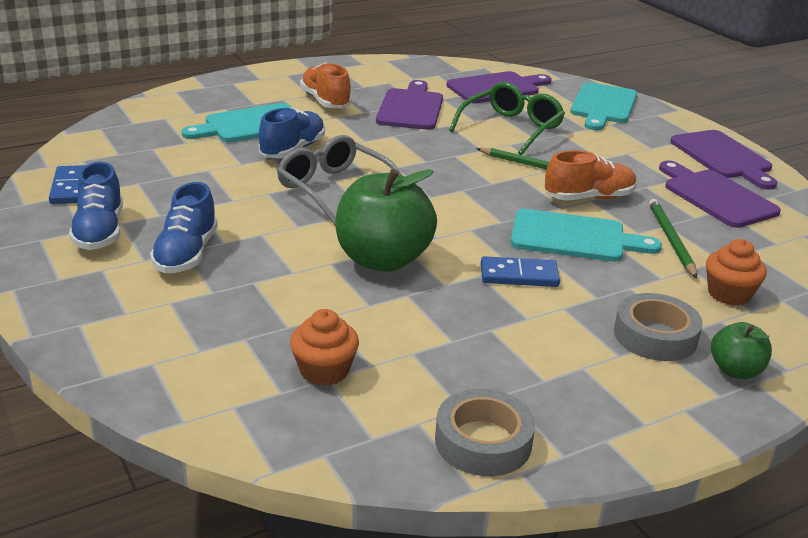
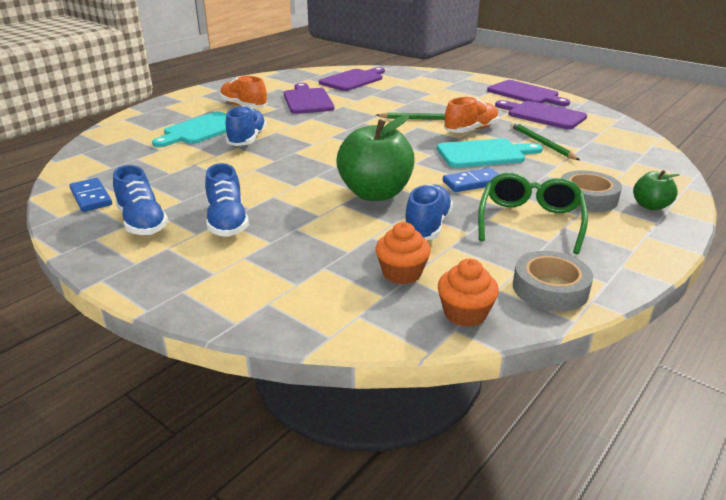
camera: 20 degrees left, 0 degrees up
grey glasses [277,135,402,225] -> none
green glasses [449,82,565,155] -> green glasses moved to [478,173,588,254]
turquoise cutting board [570,82,637,130] -> none
orange cupcake [706,239,767,305] -> orange cupcake moved to [438,259,499,327]
none -> blue shoe [406,184,453,240]

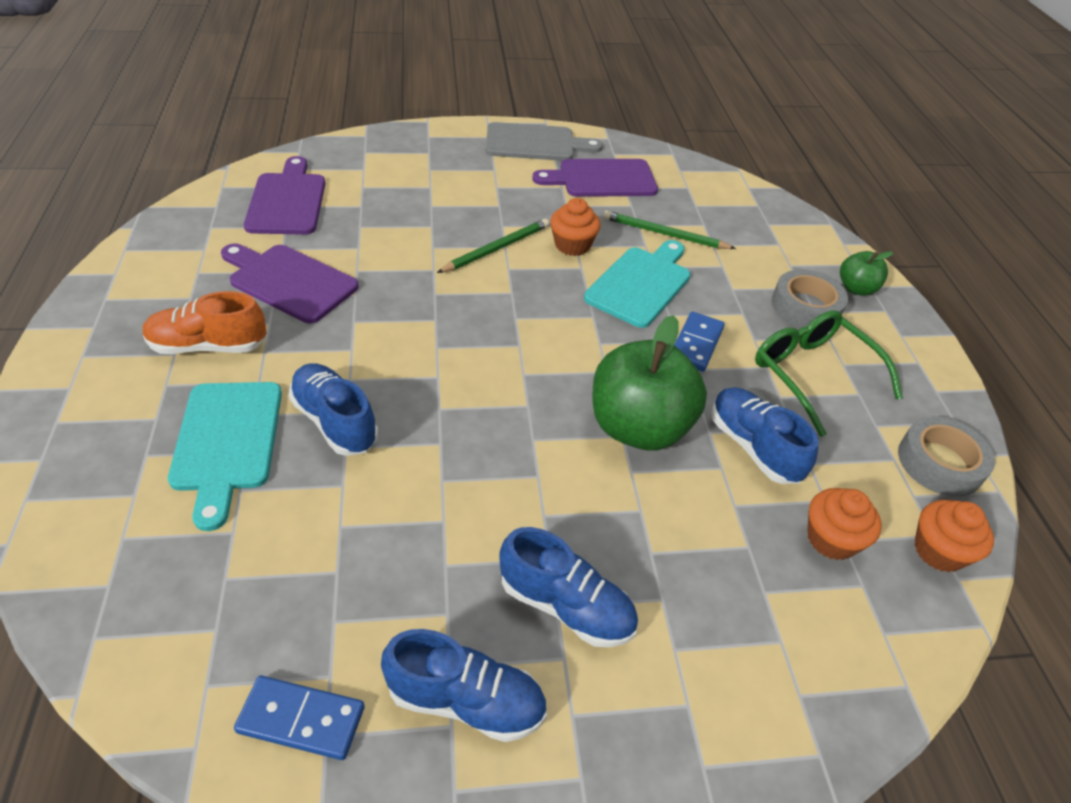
camera: 50 degrees left, 15 degrees up
orange shoe [444,97,499,133] -> orange cupcake [550,198,601,256]
purple cutting board [487,80,570,106] -> grey cutting board [486,122,603,161]

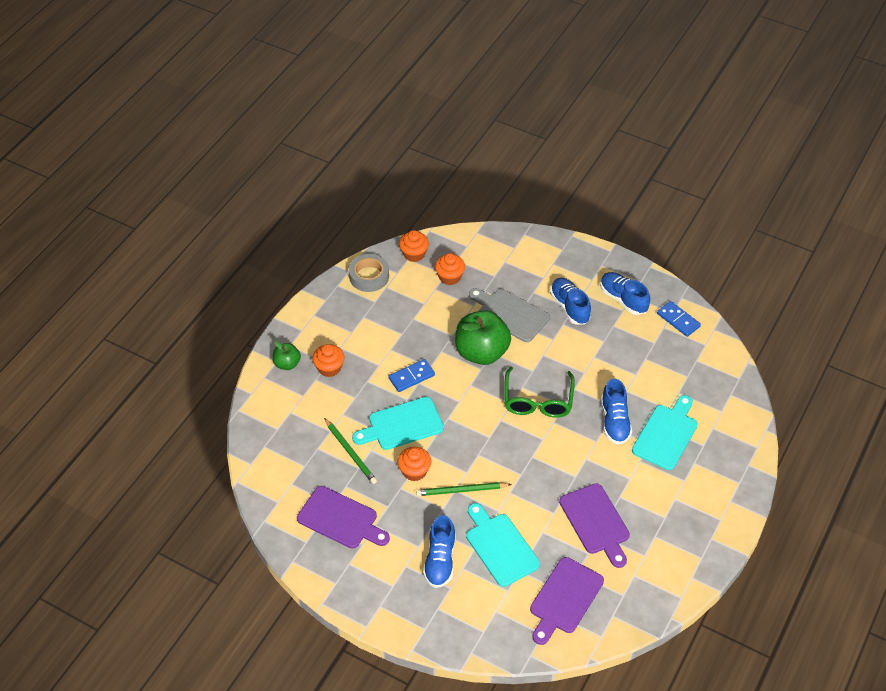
camera: 140 degrees left, 5 degrees up
orange shoe [143,291,267,354] -> none
grey cutting board [486,122,603,161] -> grey cutting board moved to [469,288,550,342]
blue shoe [711,387,819,484] -> blue shoe moved to [423,515,456,588]
green glasses [755,310,903,437] -> green glasses moved to [504,367,575,418]
grey tape [772,269,848,328] -> orange cupcake [312,344,344,377]
none -> turquoise cutting board [466,503,540,587]

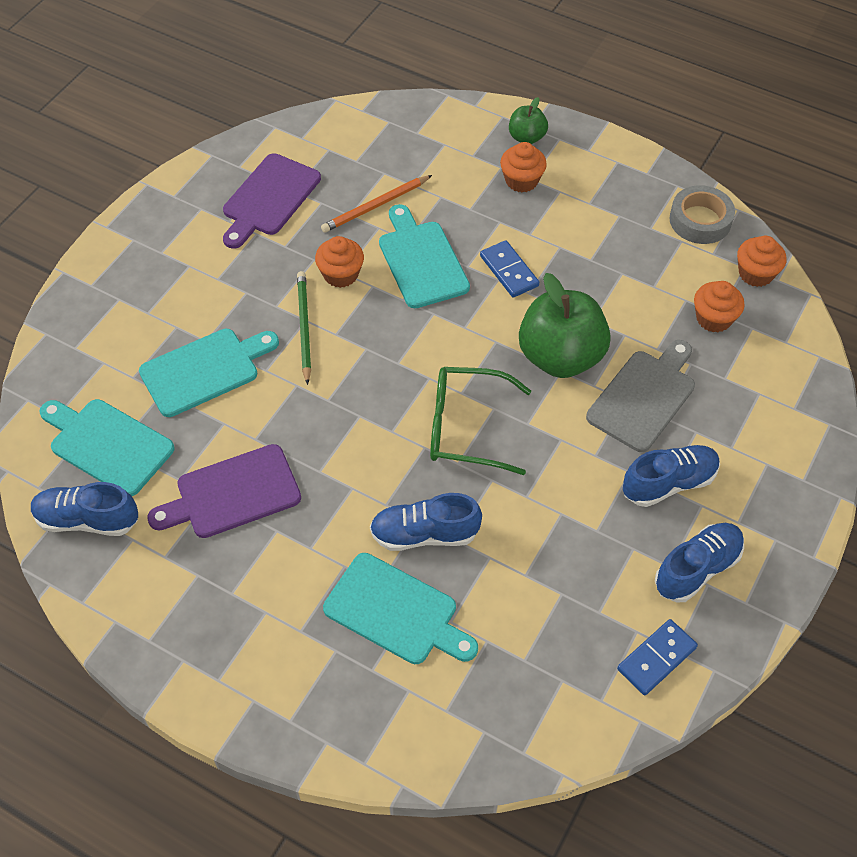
camera: 90 degrees right, 5 degrees up
green pencil [324,418,377,484] -> orange pencil [321,175,432,233]
blue shoe [423,515,456,588] -> blue shoe moved to [31,482,138,536]
purple cutting board [530,557,604,645] -> turquoise cutting board [39,399,175,496]

